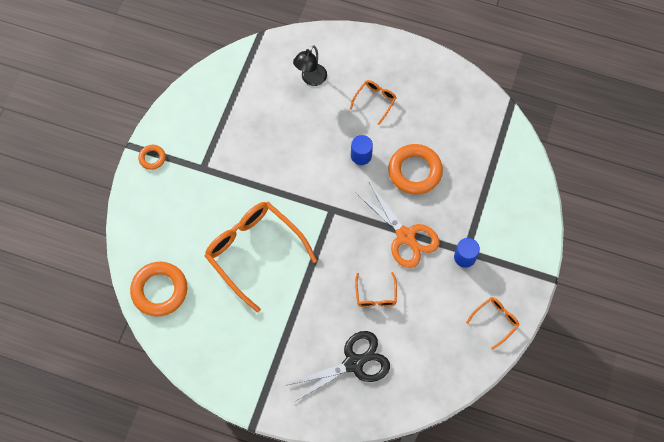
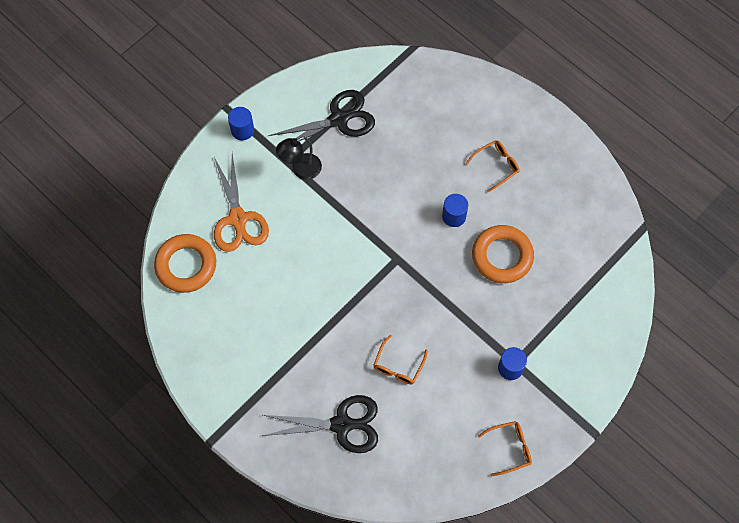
camera: 25 degrees right, 0 degrees up
orange ring [138,145,166,170] -> blue cylinder [228,107,254,141]
orange glasses [205,202,317,313] -> none
black lamp [293,45,327,86] -> black lamp moved to [276,137,322,180]
orange scissors [356,183,439,268] -> orange scissors moved to [214,154,269,252]
none -> black scissors [268,90,375,152]

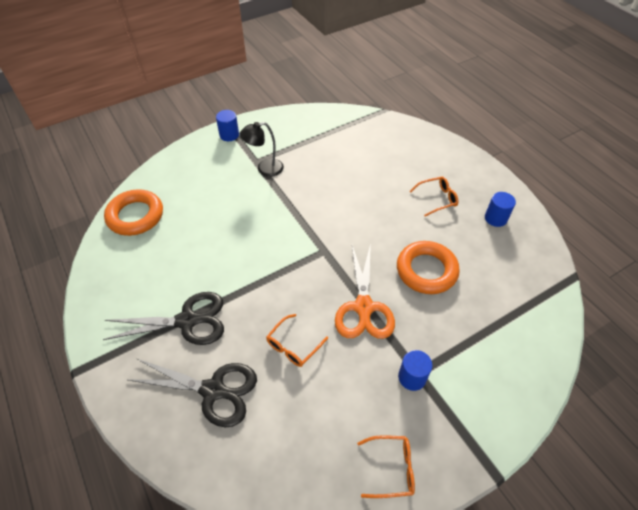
camera: 15 degrees right, 15 degrees down
orange scissors [214,154,269,252] -> orange scissors moved to [335,243,395,339]
black scissors [268,90,375,152] -> black scissors moved to [103,292,224,345]
blue cylinder [442,194,468,227] -> blue cylinder moved to [485,192,516,227]

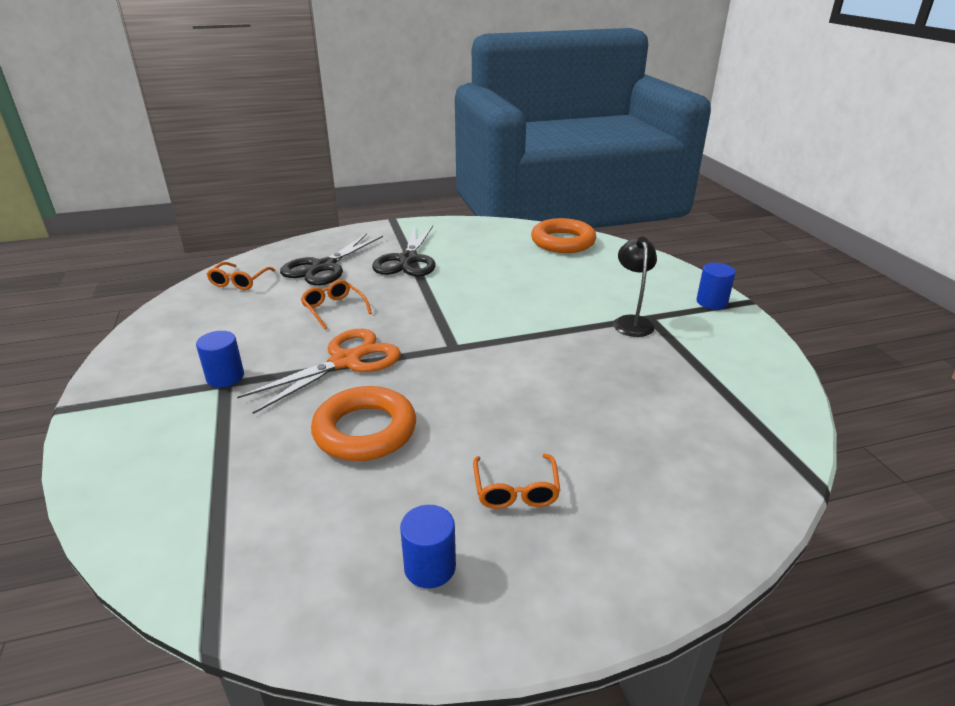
camera: 105 degrees right, 20 degrees down
orange scissors [335,243,395,339] -> orange scissors turned 120 degrees clockwise [237,329,401,414]
orange glasses [357,435,415,498] -> orange glasses moved to [207,262,275,290]

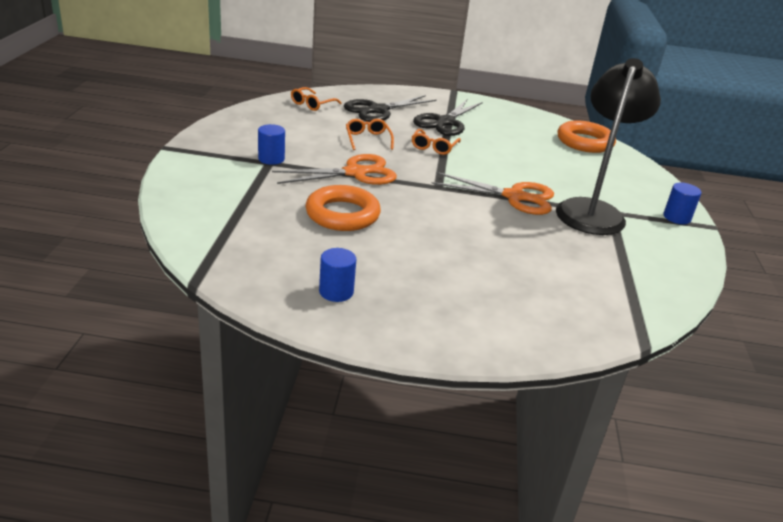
camera: 20 degrees right, 0 degrees up
orange glasses [473,454,561,509] -> orange glasses moved to [412,129,461,155]
black lamp [613,237,657,337] -> black lamp [556,58,661,235], size x2.00
none -> orange scissors [432,172,554,215]

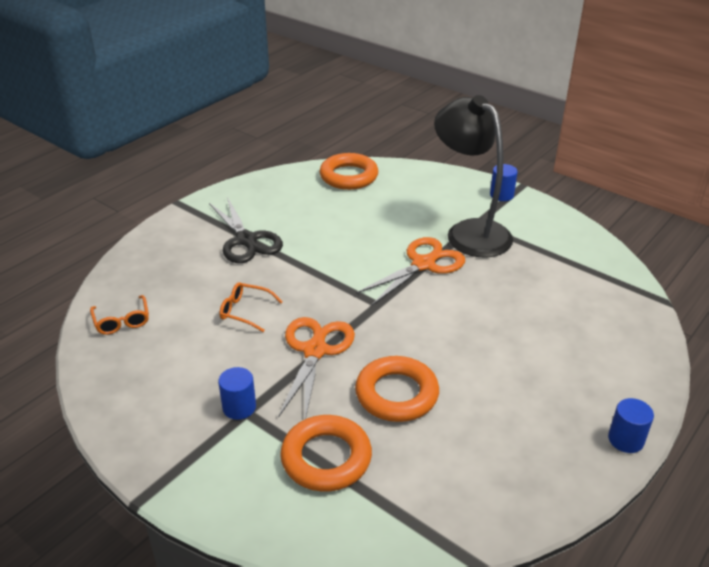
camera: 55 degrees left, 5 degrees up
blue cylinder [319,248,356,302] -> blue cylinder moved to [608,398,654,453]
black scissors [344,95,437,122] -> none
orange glasses [412,129,461,155] -> none
none -> orange ring [280,415,372,492]

